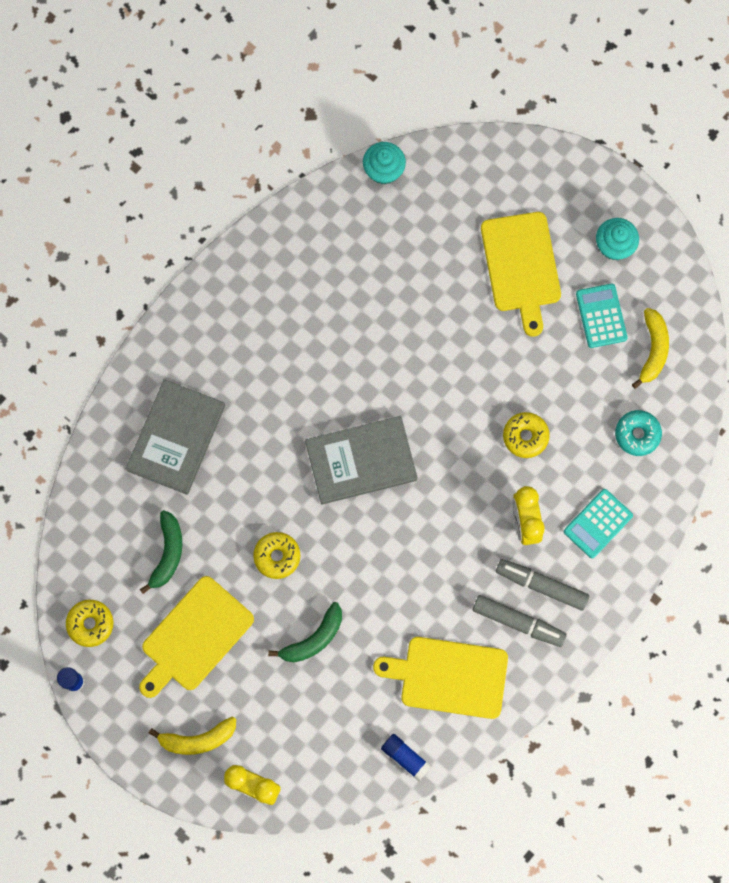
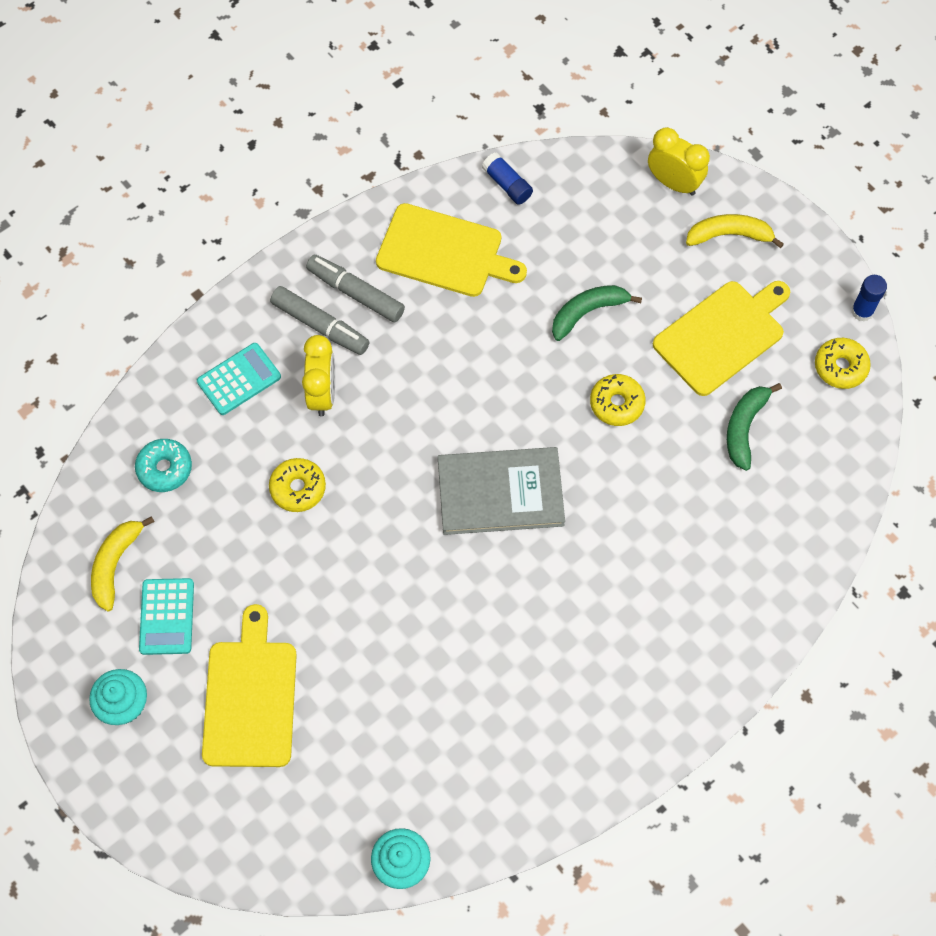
camera: 170 degrees left, 10 degrees down
grey book [126,379,225,495] -> none

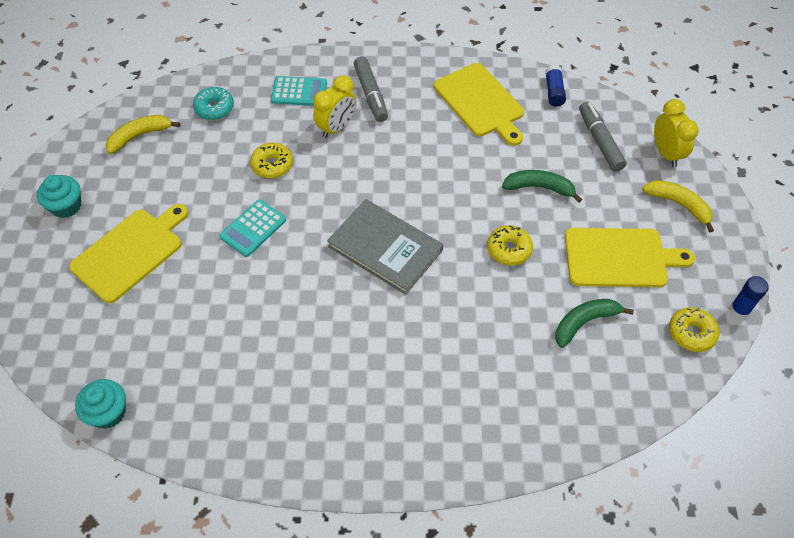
camera: 40 degrees right, 10 degrees down
turquoise calculator [139,578,194,655] -> turquoise calculator moved to [219,200,286,257]
grey marker [306,255,405,322] -> grey marker moved to [579,102,627,172]

